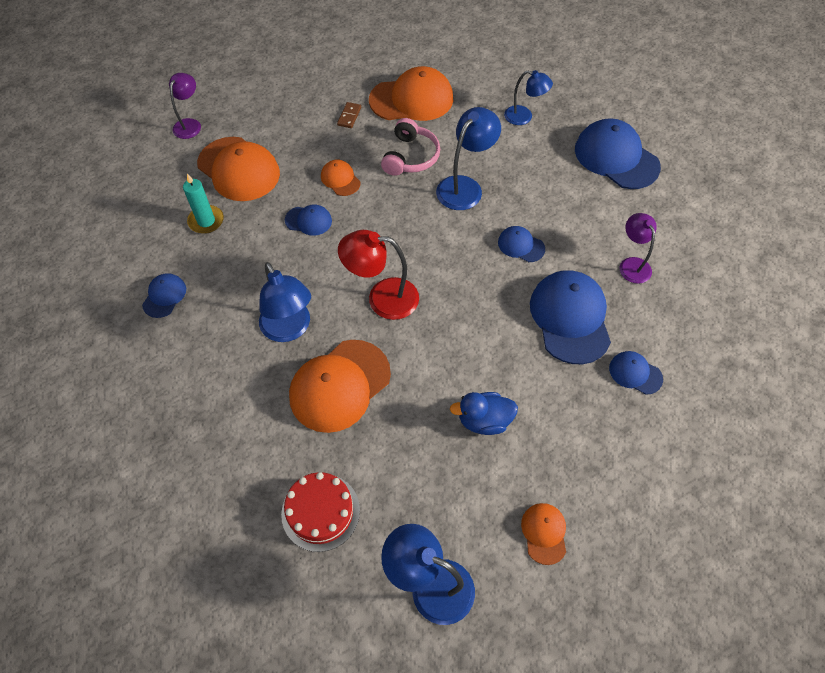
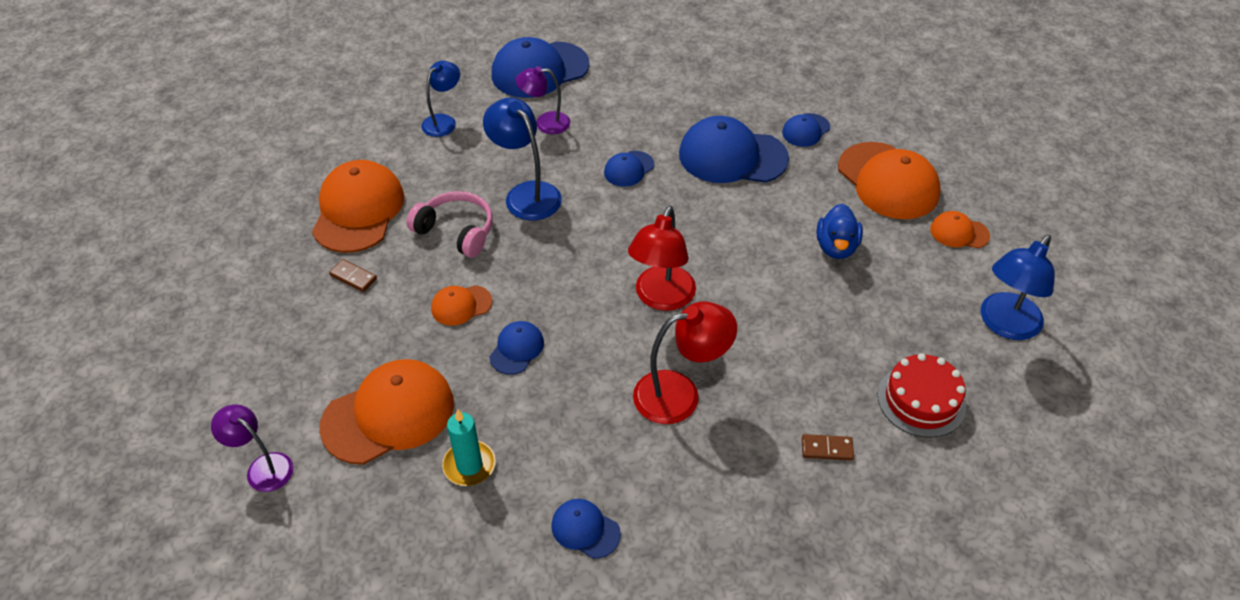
camera: 75 degrees left, 10 degrees down
blue lamp [259,262,311,342] -> red lamp [633,302,737,424]
orange cap [289,340,391,433] -> orange cap moved to [838,142,941,219]
purple lamp [620,213,657,284] -> purple lamp moved to [516,66,570,134]
none -> brown domino [802,434,854,461]

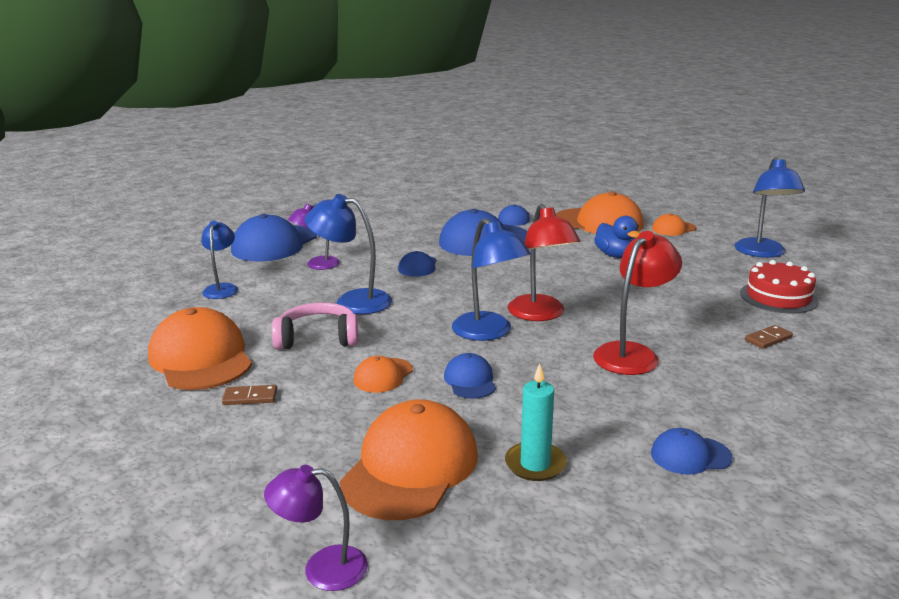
camera: 35 degrees left, 25 degrees down
none -> blue lamp [452,218,531,341]

